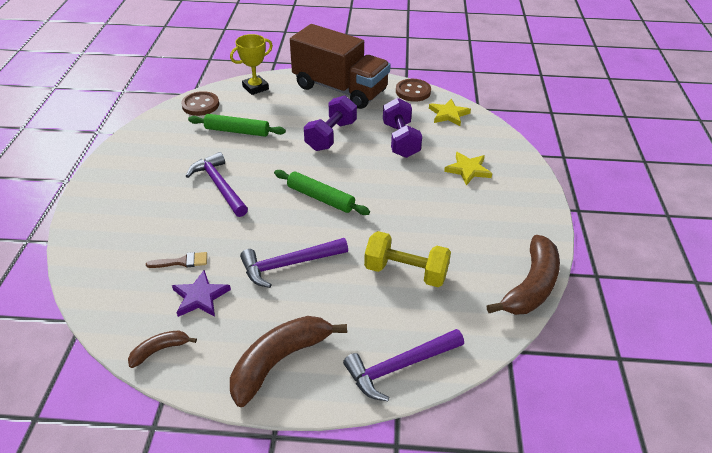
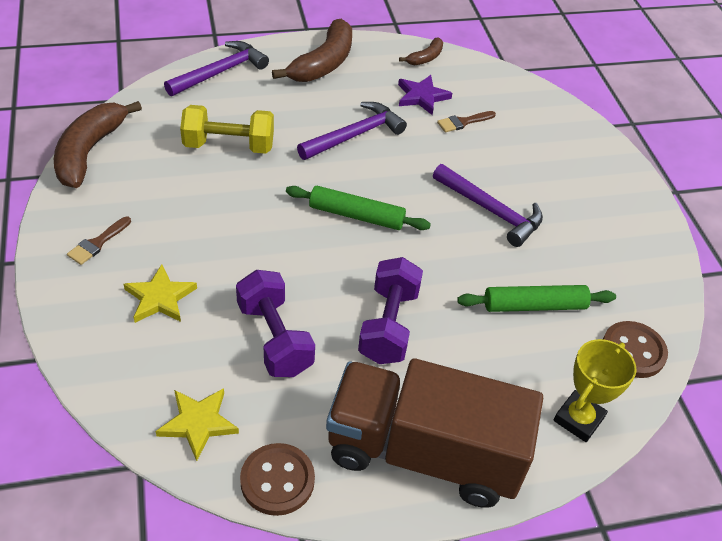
camera: 160 degrees right, 5 degrees up
none -> brown brush [67,217,131,265]

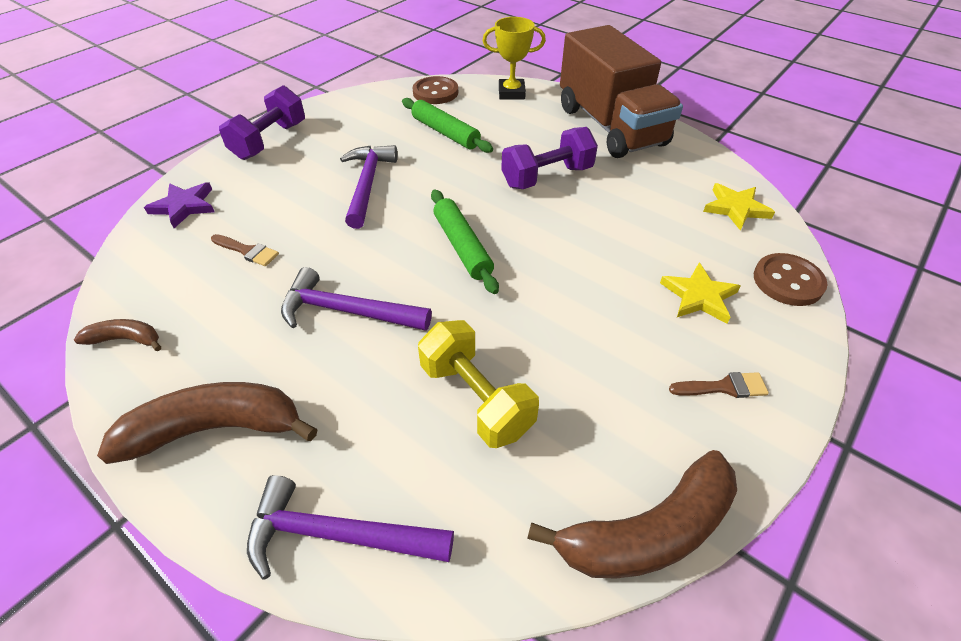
camera: 125 degrees left, 0 degrees up
purple dumbbell [236,270,315,377] -> purple dumbbell moved to [219,85,305,160]
brown button [240,443,315,516] -> brown button moved to [754,253,828,306]
purple star [398,75,452,115] -> purple star moved to [144,182,215,228]

